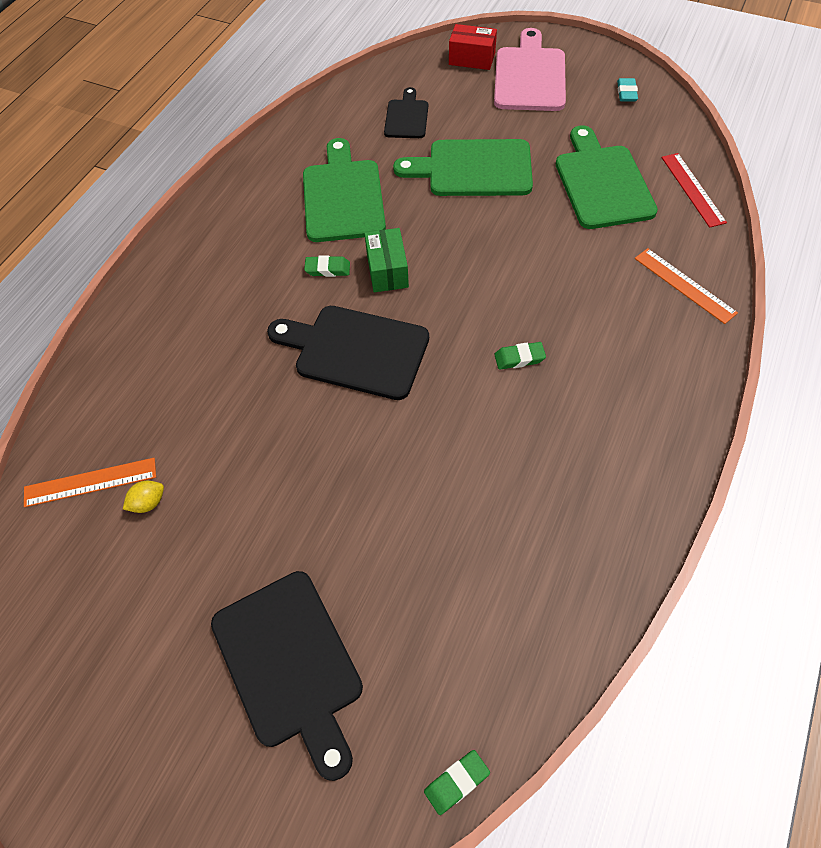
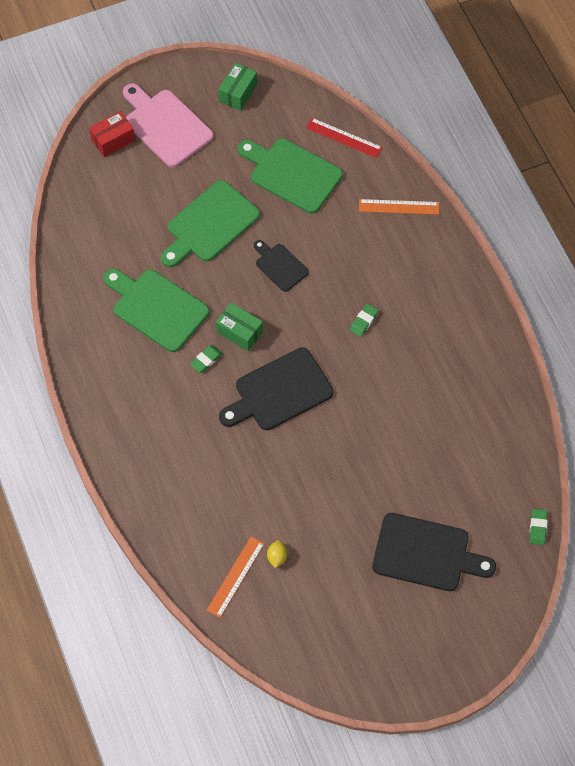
camera: 50 degrees left, 5 degrees up
black cutting board [384,87,428,138] -> black cutting board moved to [254,240,309,292]
turquoise eraser [617,78,638,102] -> green box [218,63,257,111]

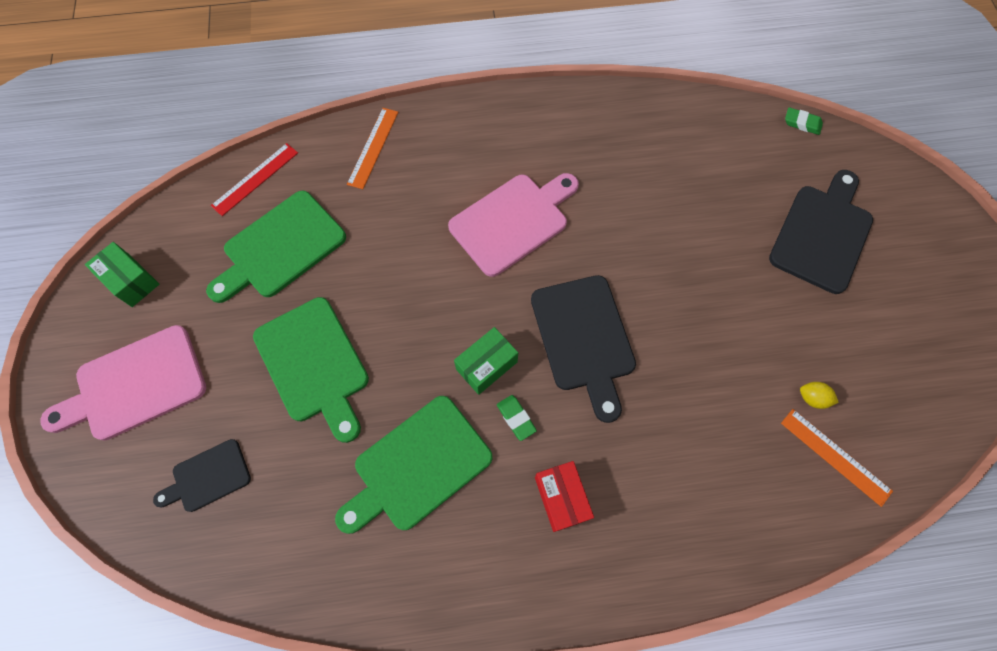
camera: 75 degrees left, 5 degrees up
red box [89,111,135,157] -> red box moved to [535,461,594,532]
black cutting board [254,240,309,292] -> black cutting board moved to [153,439,251,512]
green eraser [350,304,378,337] -> pink cutting board [448,173,579,277]

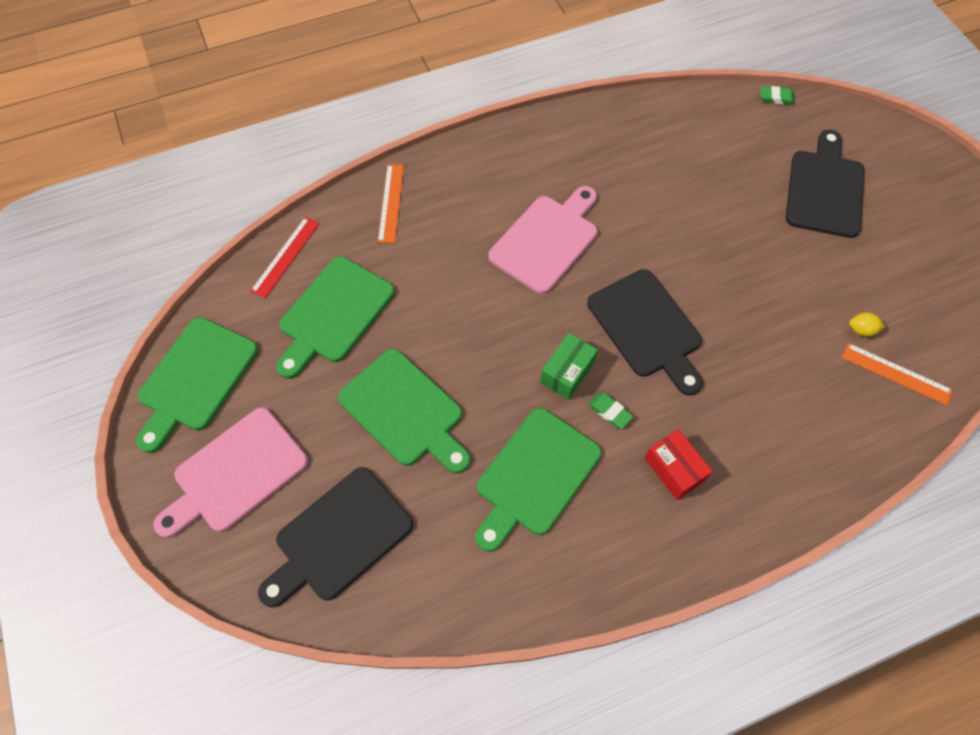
camera: 15 degrees left, 5 degrees down
green box [85,242,159,307] -> green cutting board [136,317,258,453]
black cutting board [153,439,251,512] -> black cutting board [258,467,413,608], size x1.75

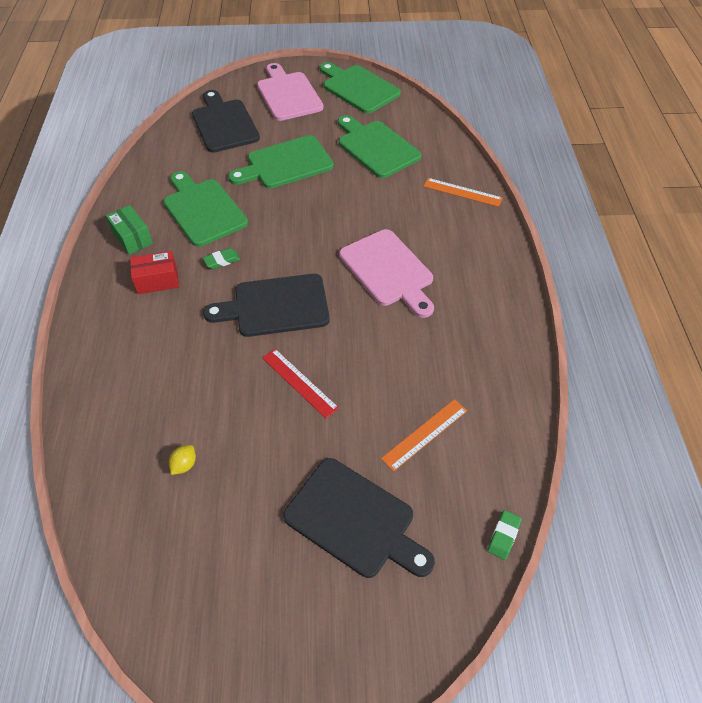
camera: 110 degrees right, 10 degrees down
red ruler [250,217,320,298] -> red ruler moved to [262,349,339,418]
green box [540,333,598,400] -> green box moved to [106,205,153,255]
orange ruler [842,343,953,405] -> orange ruler moved to [381,399,467,472]

